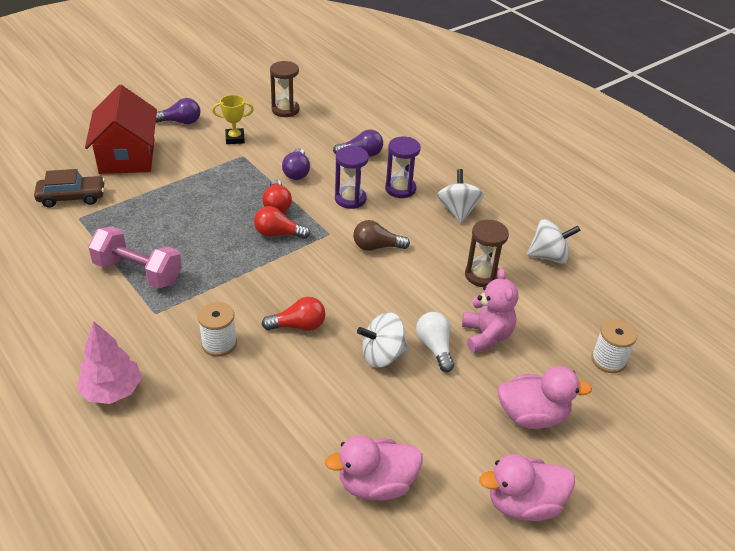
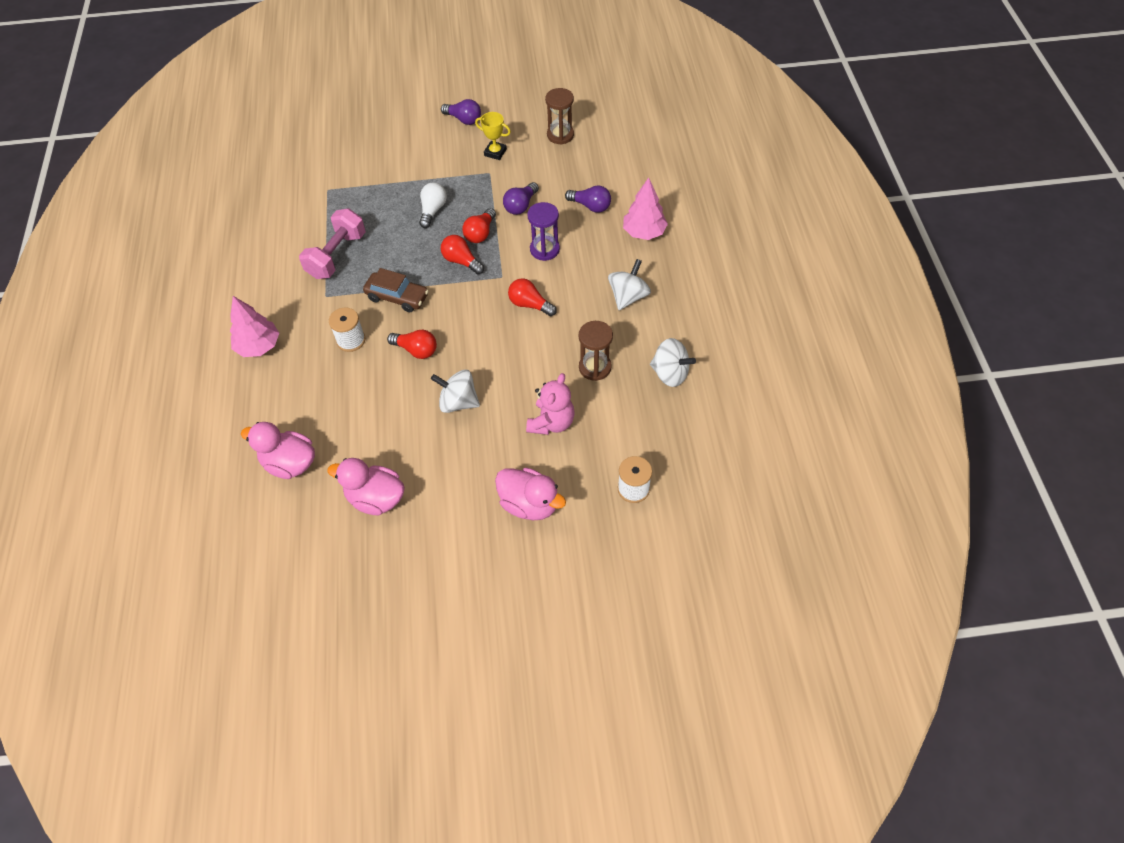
camera: 35 degrees right, 15 degrees up
brown car [34,169,105,208] -> brown car moved to [363,268,428,312]
red house [85,85,157,174] -> none
pink dumbbell [88,227,182,289] -> pink dumbbell turned 60 degrees clockwise [299,209,366,279]
brown light bulb [353,220,410,251] -> red light bulb [508,278,557,316]
purple hourglass [385,137,421,198] -> none
white light bulb [416,312,454,372] -> white light bulb moved to [419,182,447,228]
pink duck [479,454,575,521] -> pink duck moved to [241,422,315,479]
none -> pink tree [623,178,668,240]

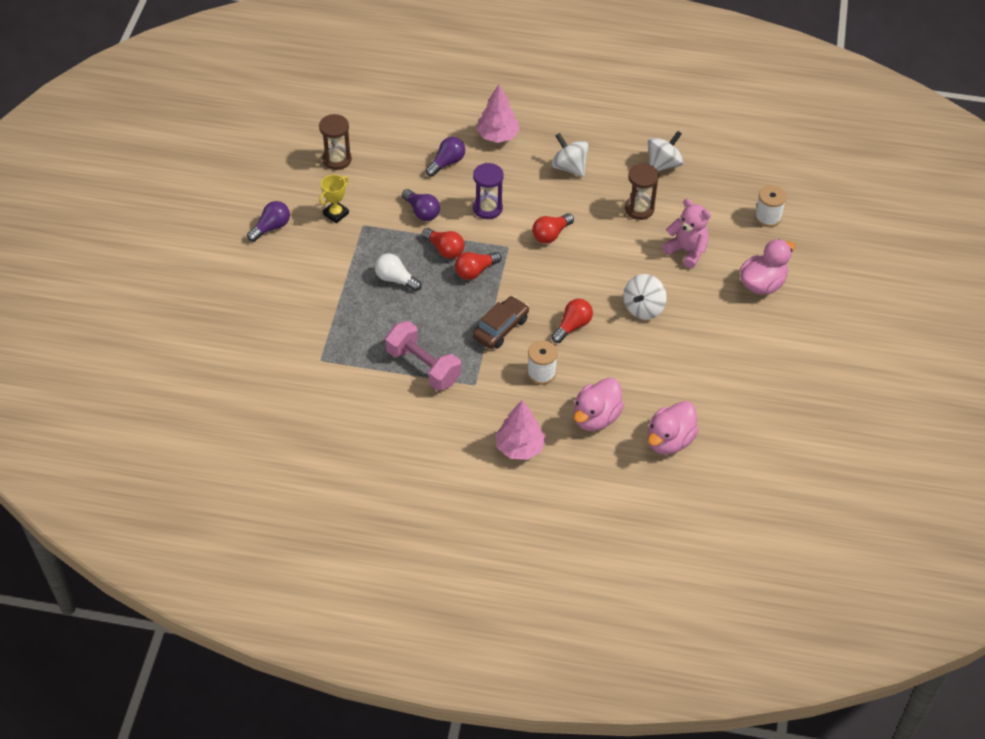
camera: 75 degrees left, 5 degrees down
pink duck [327,458,405,515] -> pink duck moved to [574,378,624,431]

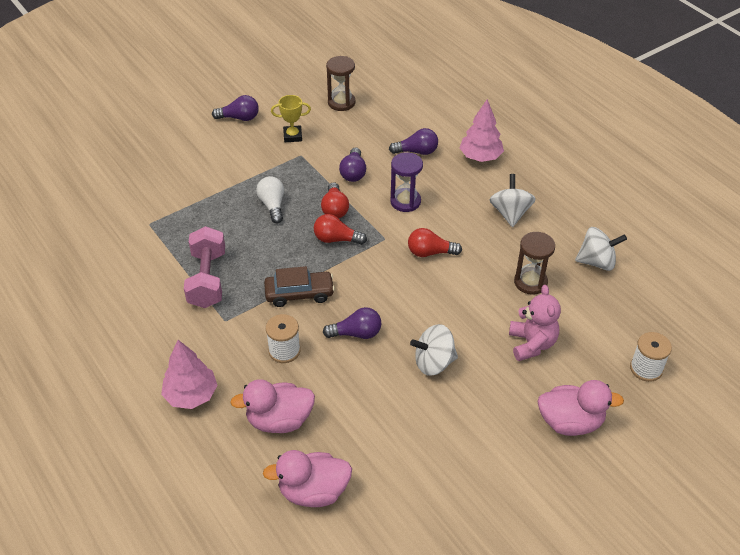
camera: 45 degrees right, 5 degrees down
red light bulb [551,299,593,343] -> purple light bulb [323,307,381,339]

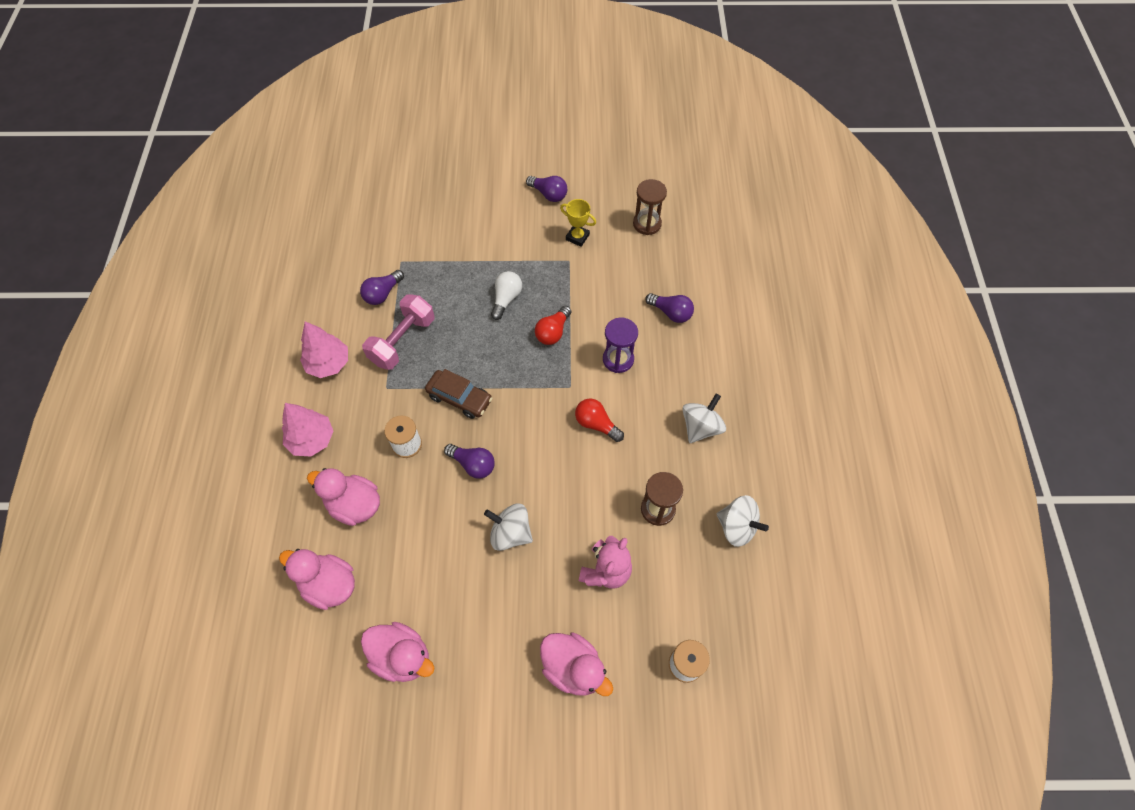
camera: 35 degrees right, 15 degrees up
red light bulb [314,214,367,245] -> none
purple light bulb [339,147,366,182] -> purple light bulb moved to [360,270,404,305]
pink tree [459,99,504,162] -> pink tree moved to [300,321,348,378]
none -> pink duck [361,622,434,682]

